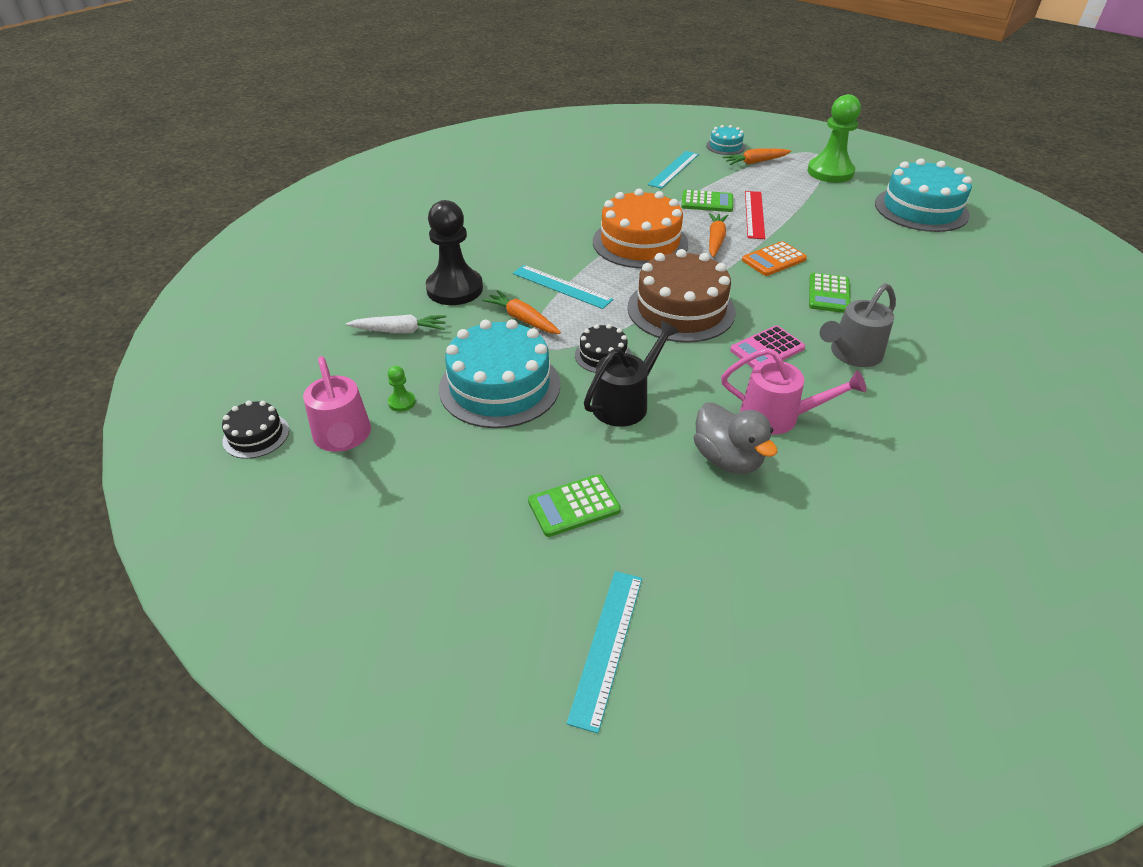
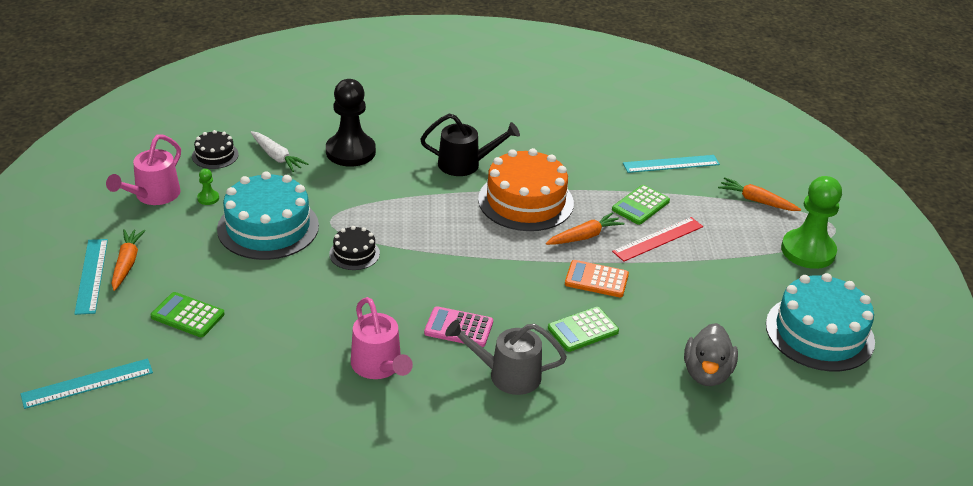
camera: 45 degrees right, 5 degrees down
black cake [222,401,289,459] -> black cake moved to [192,130,239,169]
orange carrot [482,290,561,334] -> orange carrot moved to [112,229,146,291]
turquoise ruler [513,265,613,309] -> turquoise ruler moved to [74,239,108,315]
black watering can [584,321,679,427] -> black watering can moved to [420,113,520,176]
brown cake [628,249,736,343] -> none
green calculator [681,190,733,212] -> green calculator turned 75 degrees clockwise [612,185,670,225]
grey duck [694,402,778,474] -> grey duck moved to [684,323,738,386]
turquoise cake [706,125,745,155] -> none

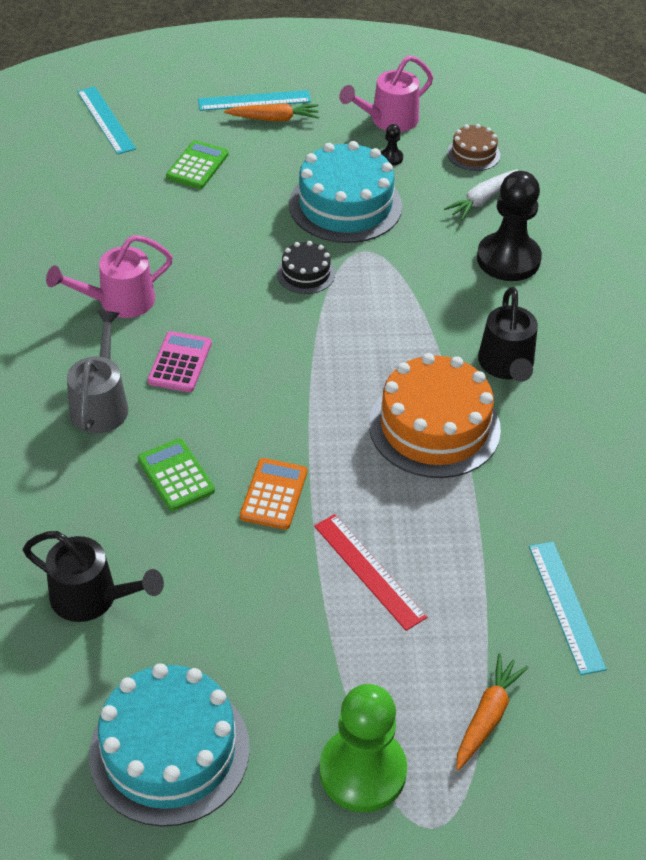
camera: 90 degrees right, 10 degrees up
pink watering can [106,135,181,205] -> pink watering can turned 60 degrees counterclockwise [339,55,433,132]
black cake [192,130,239,169] -> brown cake [447,124,500,171]
green pawn [197,169,219,205] -> black pawn [381,124,403,166]
orange carrot [546,212,625,245] -> none
green calculator [612,185,670,225] -> none
grey duck [684,323,738,386] -> black watering can [23,531,164,622]

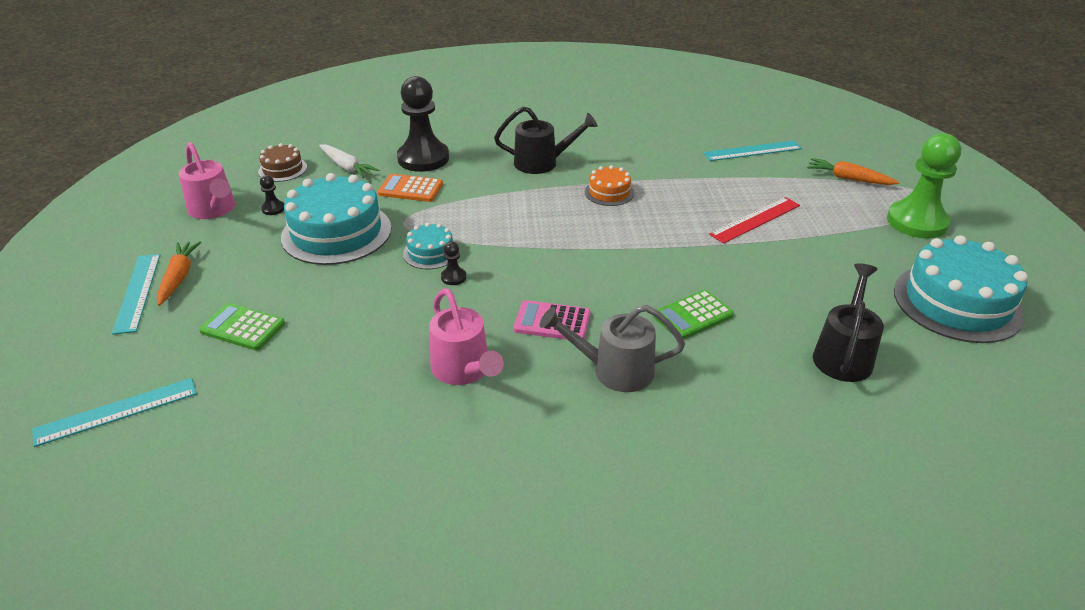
camera: 90 degrees left, 10 degrees down
orange calculator [240,458,307,530] -> orange calculator moved to [378,174,443,202]
black cake [277,241,335,294] -> turquoise cake [403,223,453,269]
orange cake [369,353,501,478] -> orange cake [585,165,634,206], size x0.49
none -> black pawn [441,241,466,285]

